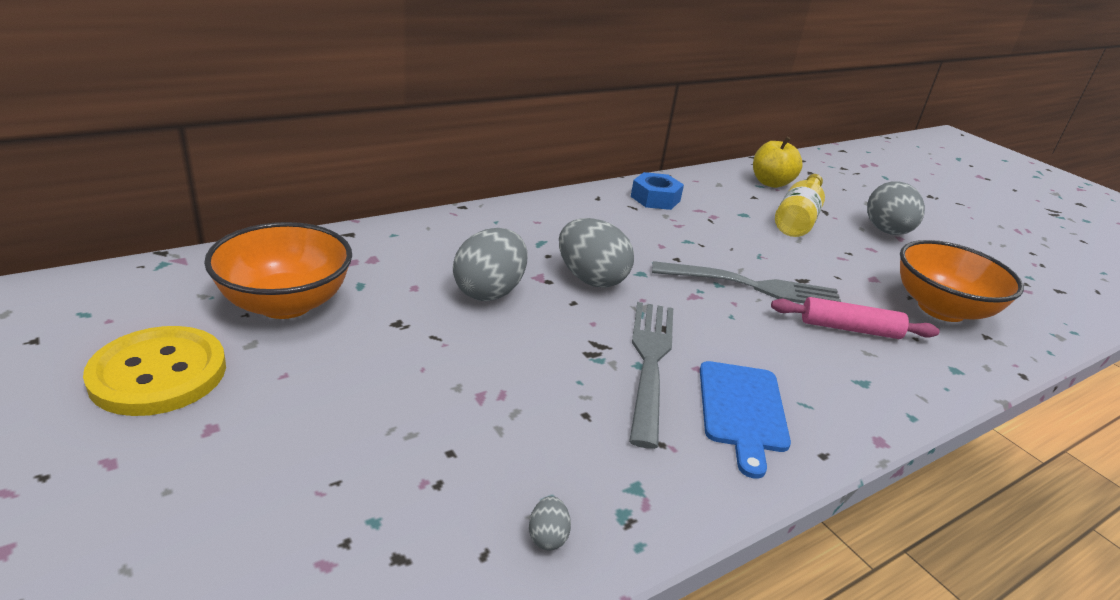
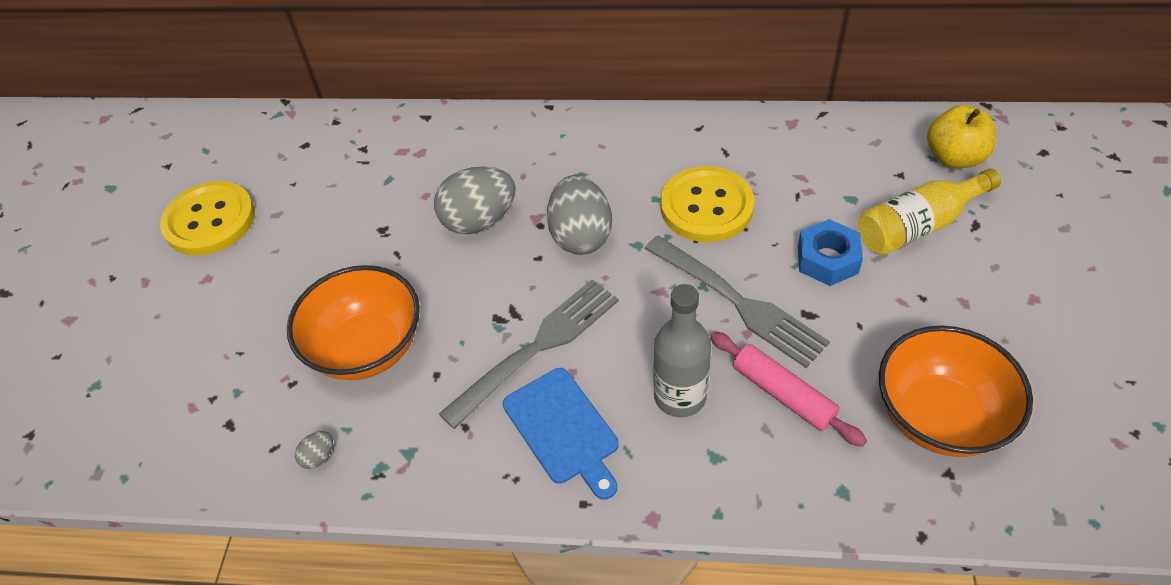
camera: 45 degrees right, 20 degrees up
orange bowl [204,222,352,319] -> orange bowl moved to [287,265,420,380]
blue nut [631,172,684,210] -> blue nut moved to [798,219,863,286]
blue cutting board [700,361,791,479] -> blue cutting board turned 75 degrees counterclockwise [503,368,619,500]
grey egg [867,181,925,235] -> none
none -> grey bottle [653,284,711,417]
none -> yellow button [660,166,754,242]

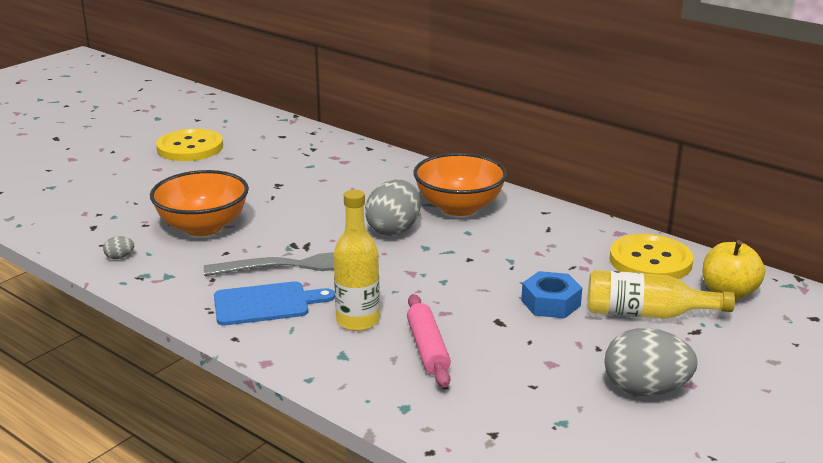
camera: 30 degrees right, 25 degrees down
grey egg [434,166,516,234] -> grey egg moved to [604,328,698,396]
blue cutting board [503,368,619,500] -> blue cutting board turned 105 degrees counterclockwise [214,281,335,326]
grey fork [645,236,830,368] -> none
grey bottle [653,284,711,417] -> yellow bottle [333,190,380,331]
yellow button [660,166,754,242] -> yellow button moved to [610,234,693,279]
orange bowl [879,325,1033,457] -> orange bowl moved to [413,153,507,216]

